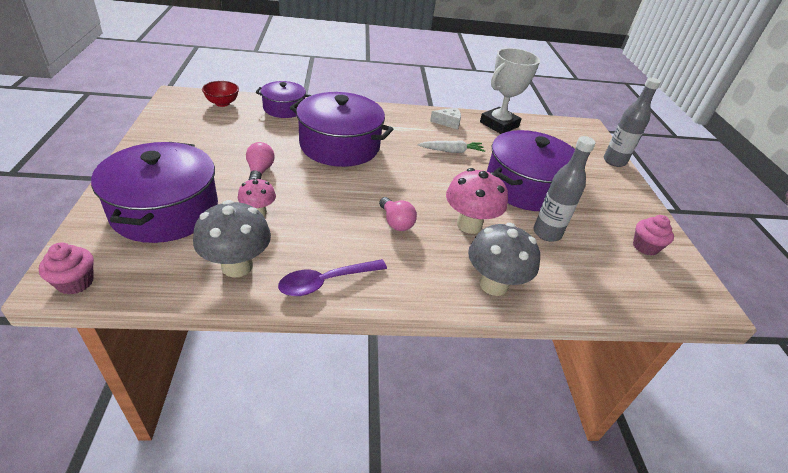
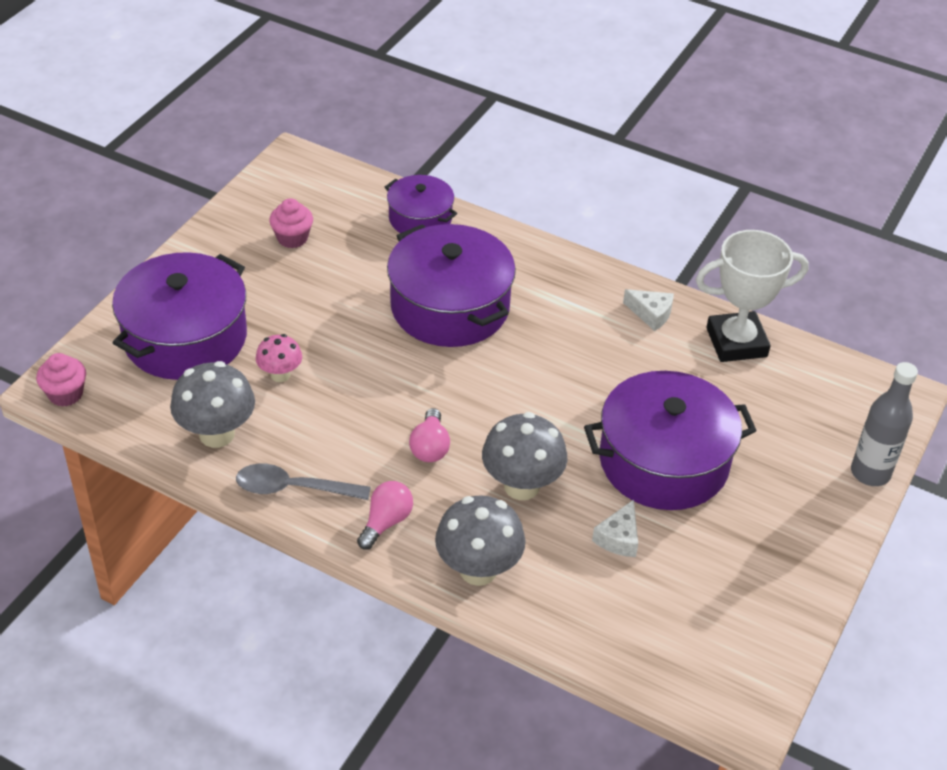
camera: 35 degrees right, 5 degrees up
red bowl [202,81,239,107] -> none
pink light bulb [246,142,275,180] -> pink light bulb moved to [357,481,413,550]
purple spoon [278,259,387,296] -> grey spoon [236,464,371,500]
white carrot [417,140,485,153] -> none
pink mushroom [446,168,508,234] -> grey mushroom [482,412,568,500]
grey bottle [533,136,596,242] -> white cheese [592,500,638,557]
pink cupcake [633,215,674,255] -> pink cupcake moved to [269,198,313,248]

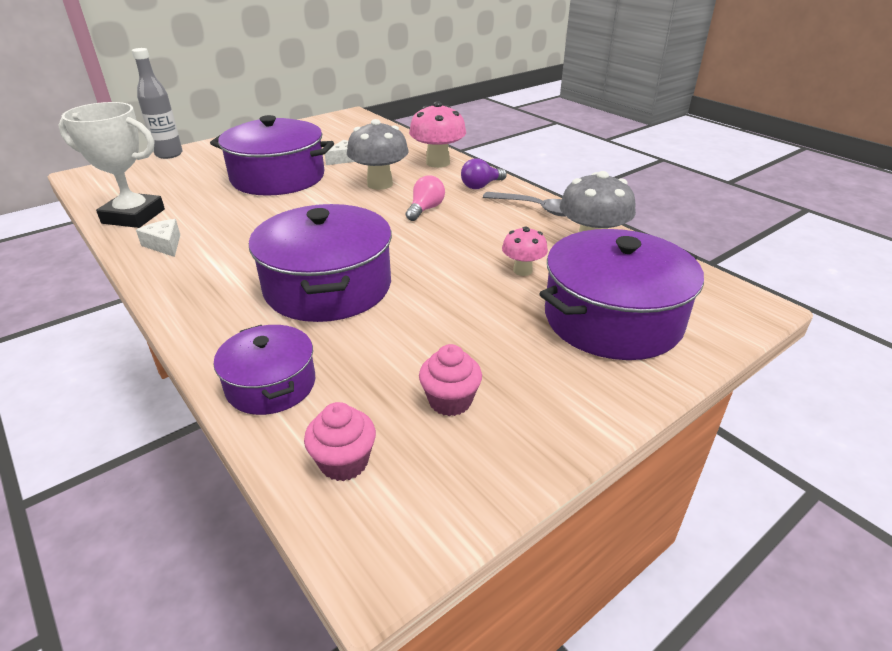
camera: 155 degrees left, 10 degrees down
pink cupcake [36,353,86,407] -> pink cupcake moved to [304,402,376,481]
pink light bulb [357,481,413,550] -> purple light bulb [461,158,507,189]
grey mushroom [435,495,526,586] -> pink mushroom [409,101,466,168]

